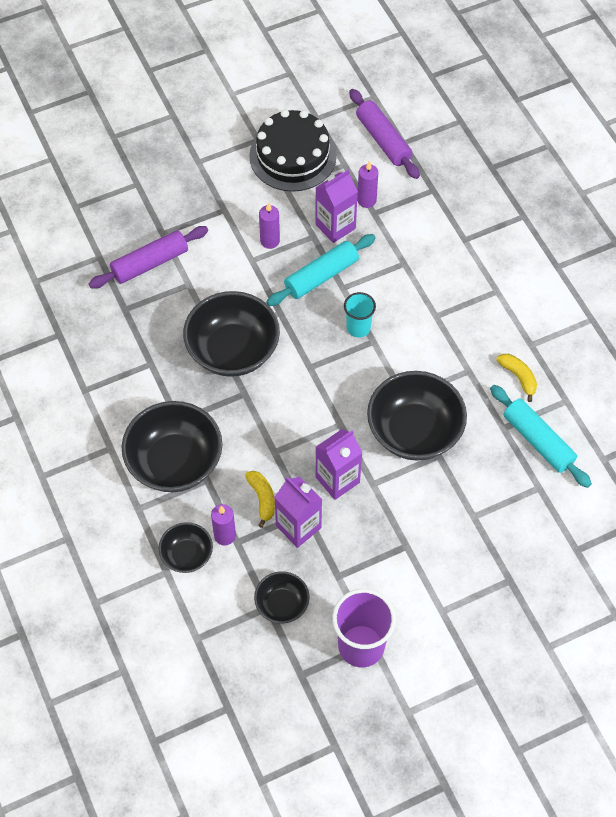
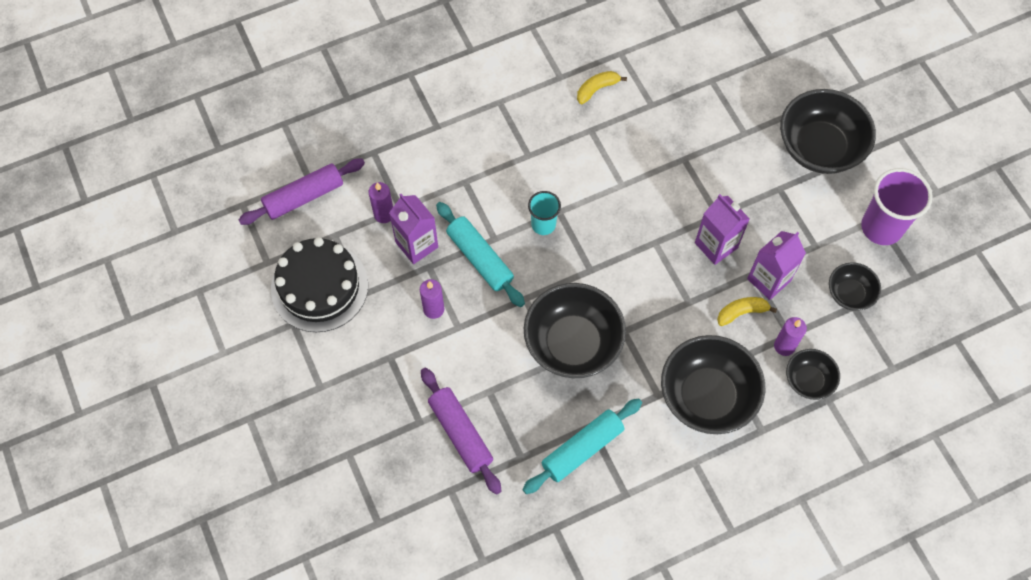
camera: 90 degrees left, 5 degrees up
black bowl [367,371,467,461] -> black bowl moved to [780,89,876,174]
turquoise rolling pin [490,385,592,488] -> turquoise rolling pin moved to [522,398,642,494]

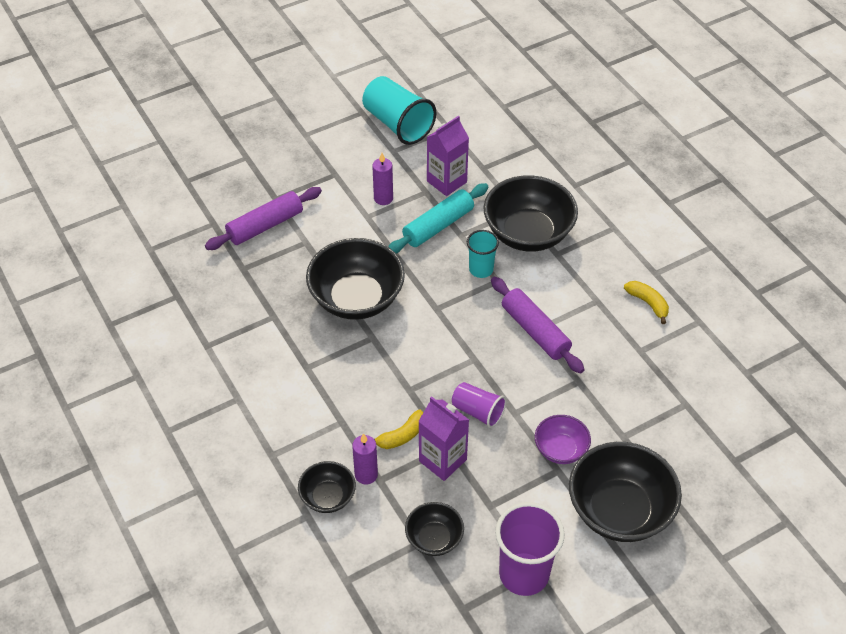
camera: 85 degrees right, 15 degrees down
purple rolling pin [238,159,365,225] -> purple rolling pin moved to [491,277,585,373]
black cake [271,237,368,332] -> turquoise cup [362,76,437,145]
purple candle [369,182,393,223] -> none
turquoise rolling pin [522,398,642,494] -> none
black bowl [661,335,765,434] -> black bowl moved to [484,175,578,252]
purple carton [695,194,750,265] -> purple cup [452,382,506,428]
yellow banana [717,297,777,326] -> yellow banana turned 75 degrees clockwise [374,410,423,449]
none -> purple bowl [535,415,591,464]

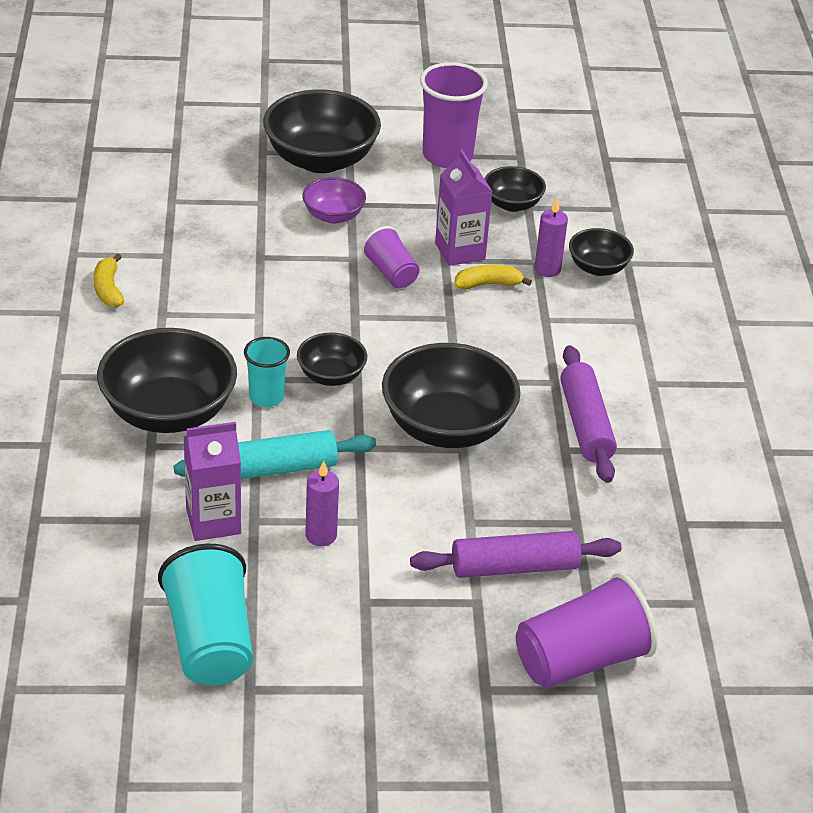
camera: 155 degrees left, 10 degrees down
purple rolling pin [491,277,585,373] -> purple rolling pin moved to [560,345,617,483]
none -> black bowl [297,333,367,386]
none -> purple cup [516,573,658,688]

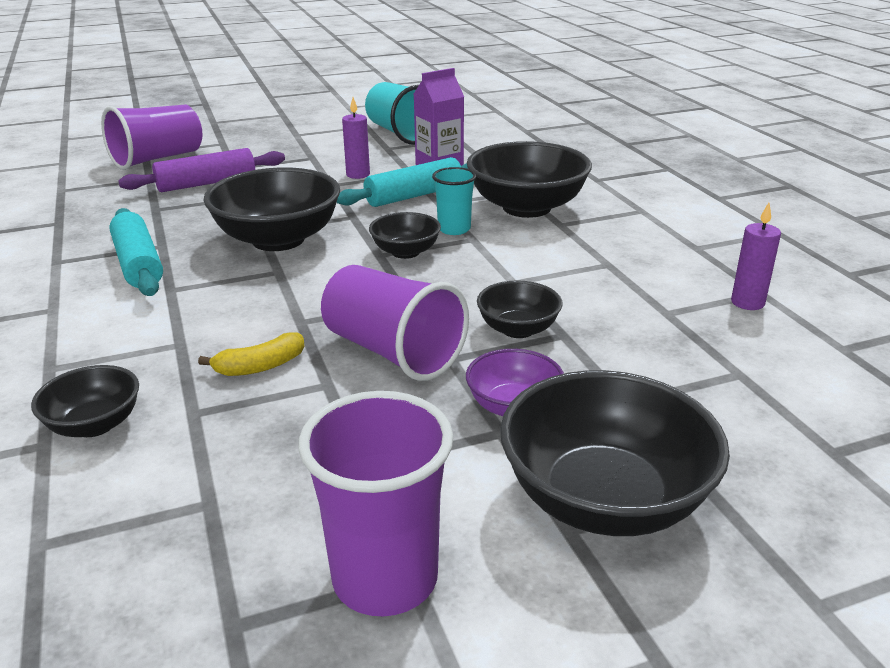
camera: 165 degrees right, 10 degrees down
yellow banana [94,254,124,307] -> none
purple cup [362,226,419,288] -> purple cup [321,265,469,381], size x1.72
purple carton [435,150,493,266] -> none
black bowl [484,166,546,212] -> black bowl moved to [477,280,562,338]
purple candle [535,198,568,277] -> purple candle moved to [731,203,781,310]
purple rolling pin [560,345,617,483] -> turquoise rolling pin [109,208,163,296]

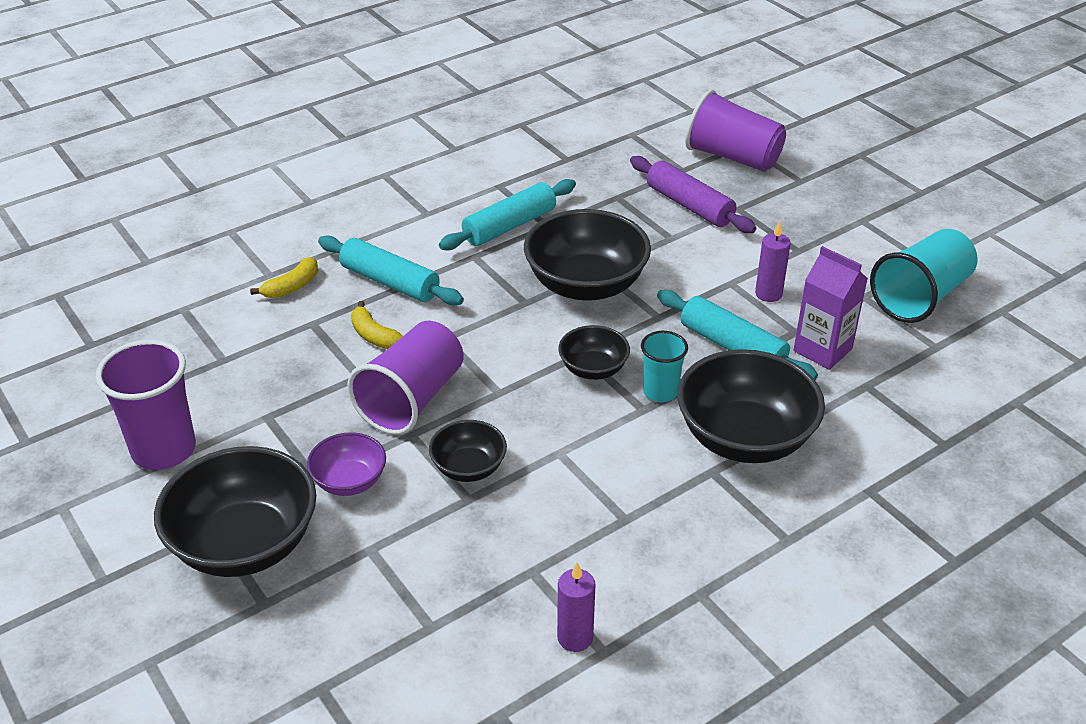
camera: 75 degrees right, 10 degrees up
black bowl [31,365,139,437] -> yellow banana [250,257,318,298]
none -> turquoise rolling pin [318,235,464,305]

